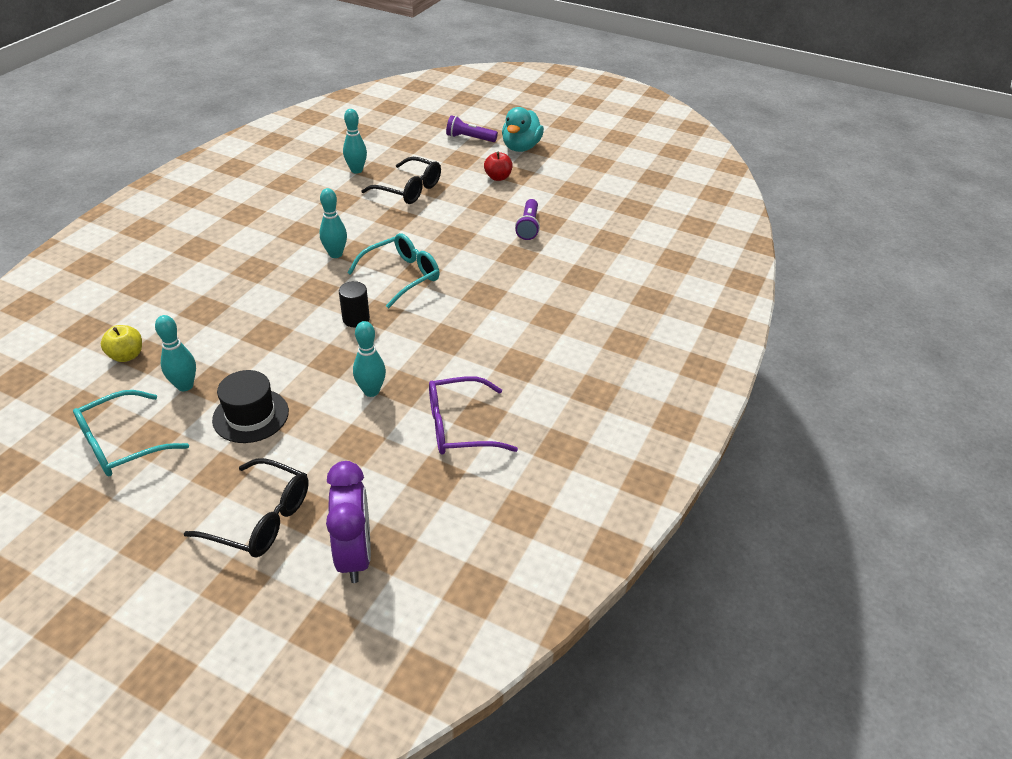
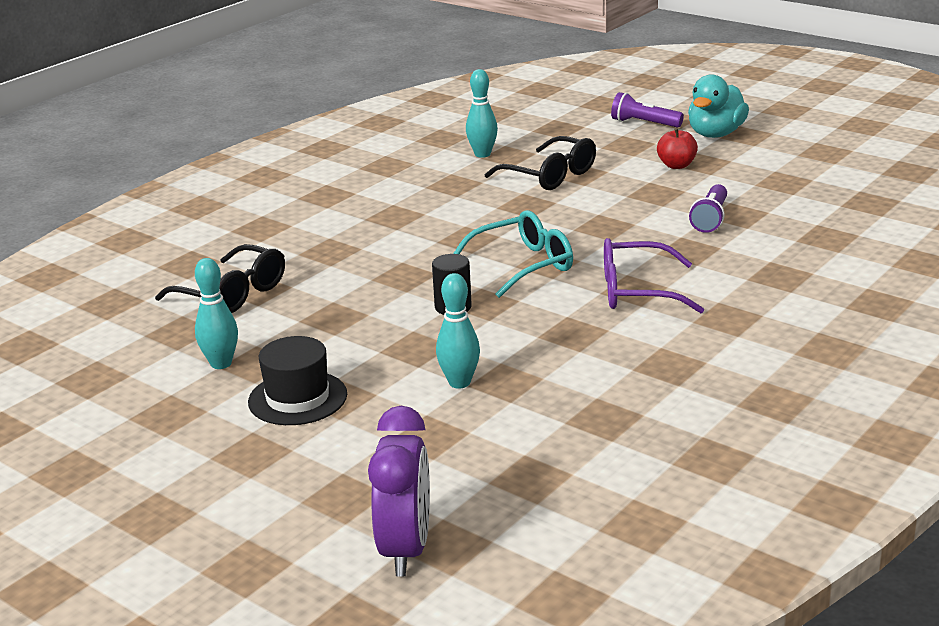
camera: 15 degrees right, 15 degrees down
turquoise glasses [73,390,189,476] -> none
yellow apple [101,325,142,362] -> none
black glasses [184,458,309,558] -> black glasses moved to [155,244,285,313]
turquoise bowling pin [319,188,347,258] -> none
purple glasses [429,376,518,455] -> purple glasses moved to [604,238,704,313]

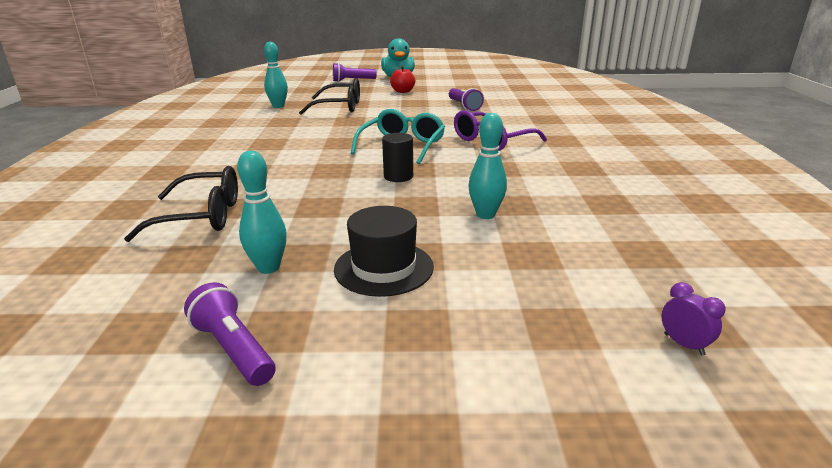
camera: 40 degrees left, 0 degrees up
purple clock [368,406,430,576] -> purple clock [662,282,726,356], size x0.42
none -> purple flashlight [184,282,276,386]

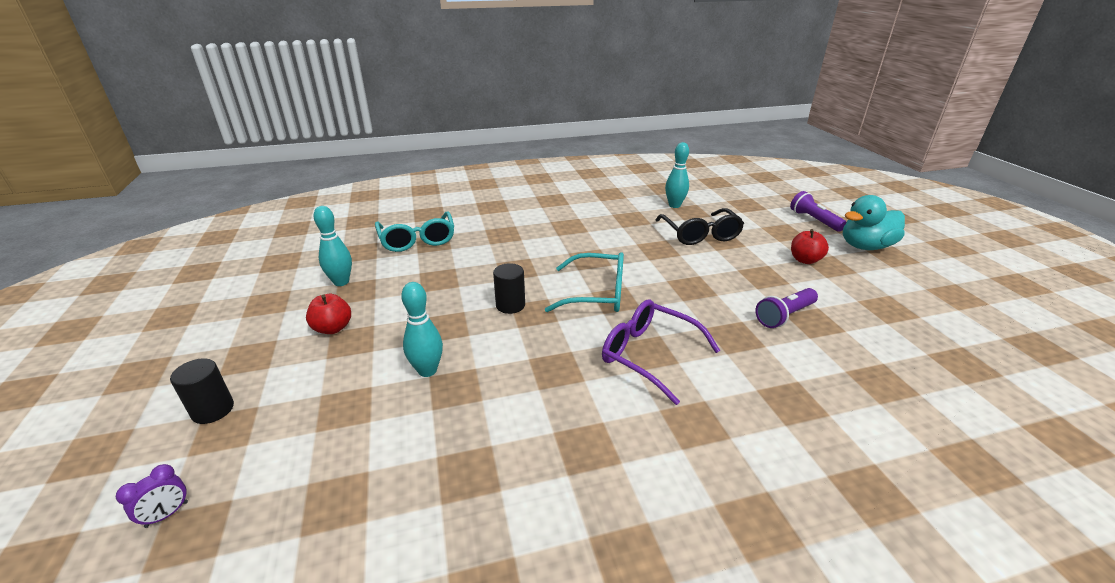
camera: 75 degrees right, 5 degrees up
black glasses [124,166,238,242] -> turquoise glasses [375,211,454,252]
purple flashlight [184,282,276,386] -> none
black hat [334,206,434,297] -> red apple [306,294,351,334]
none -> black cylinder [170,358,234,424]

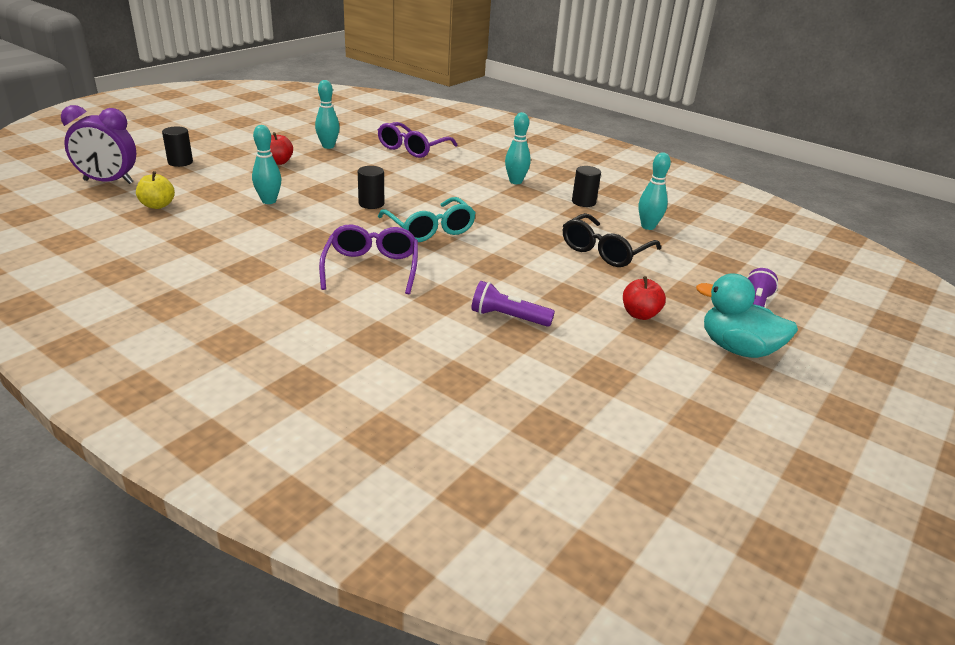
camera: 50 degrees right, 0 degrees up
purple clock [116,464,188,528] -> purple clock [61,105,136,184], size x2.35
turquoise glasses [375,211,454,252] -> purple glasses [378,122,458,158]
none -> yellow apple [136,171,175,209]
none -> turquoise bowling pin [505,112,531,184]
none -> black cylinder [572,166,601,207]

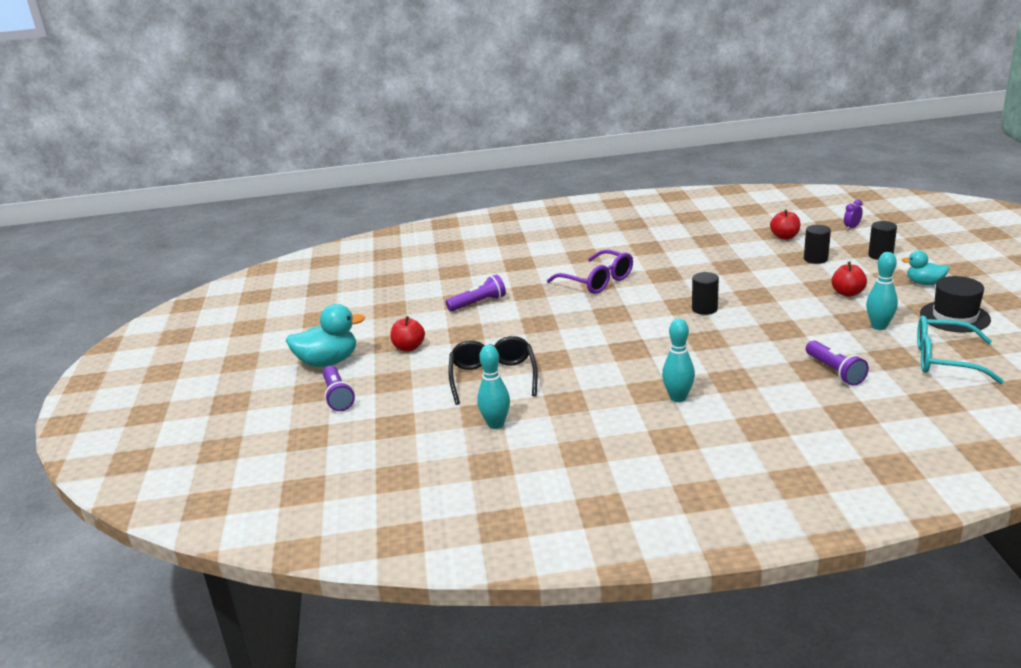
camera: 140 degrees right, 5 degrees down
purple clock [61,105,136,184] -> purple clock [844,200,863,230], size x0.42
yellow apple [136,171,175,209] -> red apple [770,209,801,240]
turquoise bowling pin [252,125,281,204] -> none
purple glasses [378,122,458,158] -> purple flashlight [806,341,869,386]
turquoise glasses [378,197,476,242] -> turquoise glasses moved to [917,316,1004,384]
black cylinder [572,166,601,207] -> black cylinder moved to [804,225,831,264]
none -> turquoise duck [901,251,950,285]
none -> black hat [920,276,991,332]

